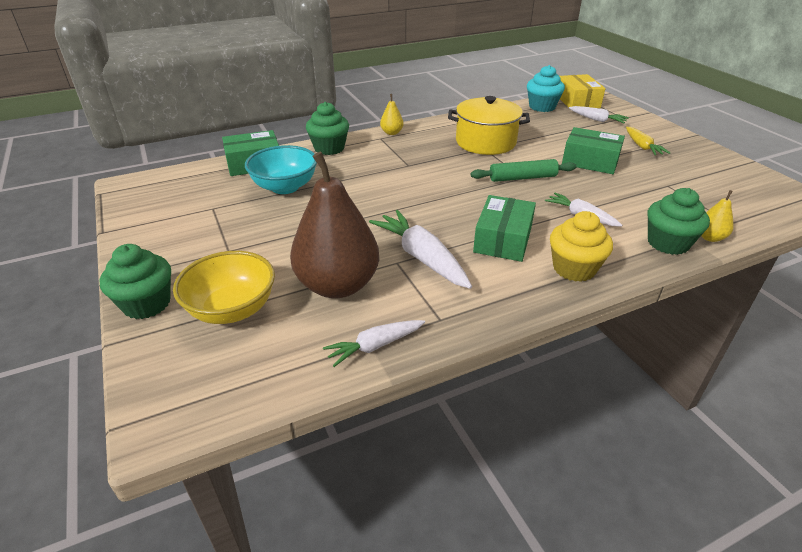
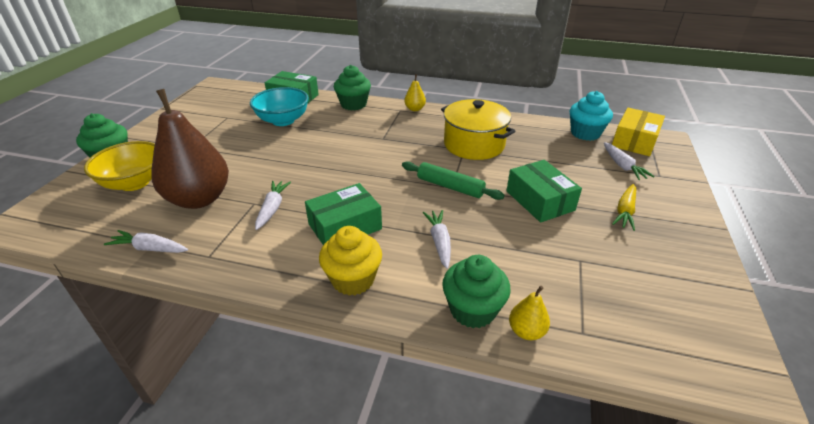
camera: 40 degrees right, 0 degrees up
white carrot [369,210,472,289] -> white carrot [255,181,291,230], size x0.61

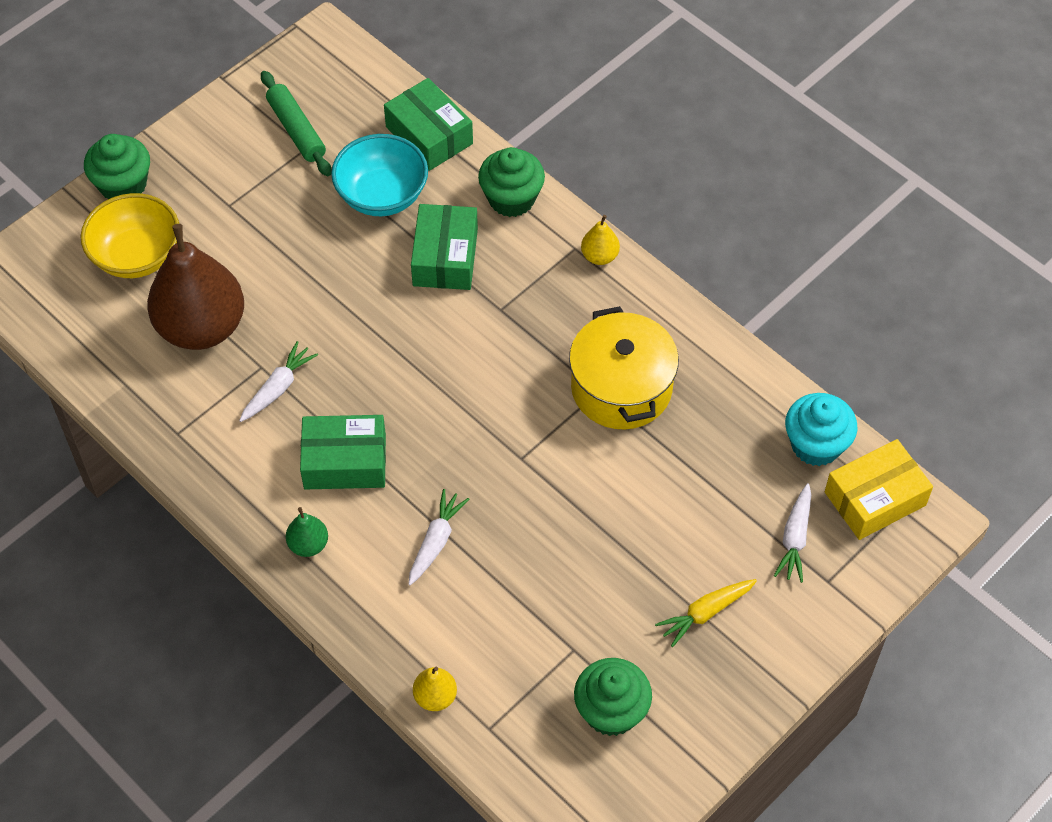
camera: 30 degrees right, 20 degrees up
white carrot [104,230,188,253] -> none
yellow cupcake [319,226,382,296] -> green pear [286,507,328,557]
green rolling pin [402,161,505,200] -> green rolling pin moved to [261,71,331,176]
green cupcake [442,255,511,328] -> green cupcake moved to [574,658,652,736]
green box [507,160,582,222] -> green box moved to [411,204,478,290]

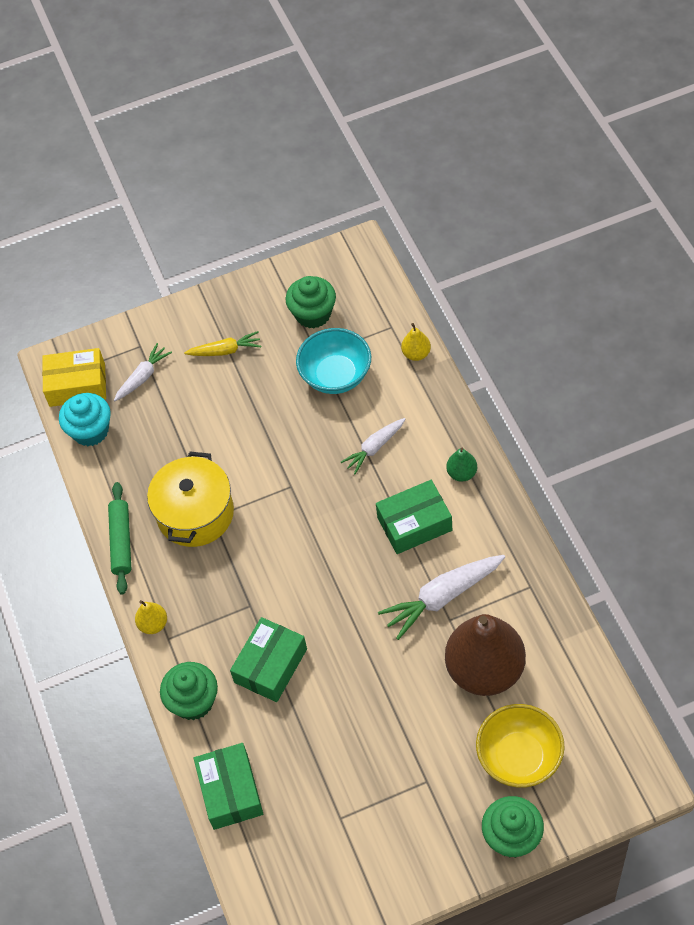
camera: 150 degrees left, 0 degrees up
white carrot [239,341,318,422] -> white carrot [378,555,505,640], size x1.64
green rolling pin [261,71,331,176] -> green rolling pin moved to [108,482,132,595]
green box [300,415,386,489] -> green box turned 45 degrees counterclockwise [376,480,452,554]
turquoise bowl [331,134,428,216] -> turquoise bowl moved to [296,328,371,394]

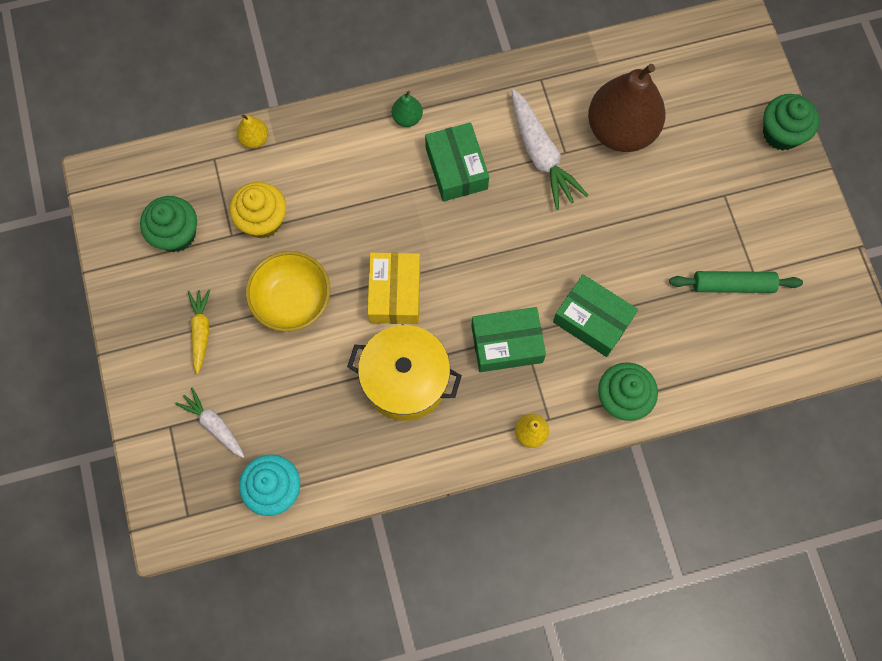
camera: 90 degrees left, 15 degrees up
yellow box [42,348,106,407] -> yellow box moved to [367,253,420,324]
green rolling pin [108,482,132,595] -> green rolling pin moved to [669,271,803,293]
green box [194,743,263,830] -> green box moved to [471,307,546,372]
turquoise bowl [296,328,371,394] -> yellow cupcake [230,182,286,238]
white carrot [341,418,405,474] -> none
yellow bowl [476,704,565,788] -> yellow bowl moved to [246,251,330,332]

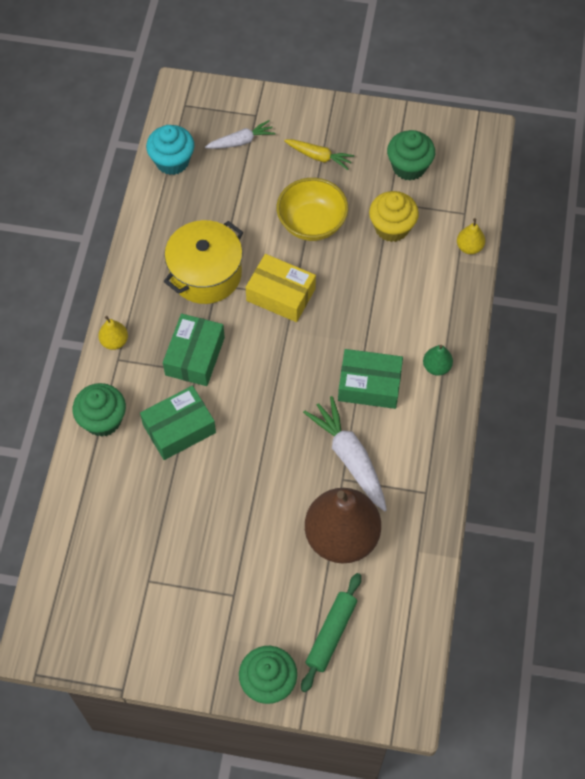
camera: 115 degrees right, 10 degrees down
white carrot [512,89,588,210] -> white carrot turned 60 degrees clockwise [303,396,387,512]
green rolling pin [669,271,803,293] -> green rolling pin moved to [301,573,361,692]

